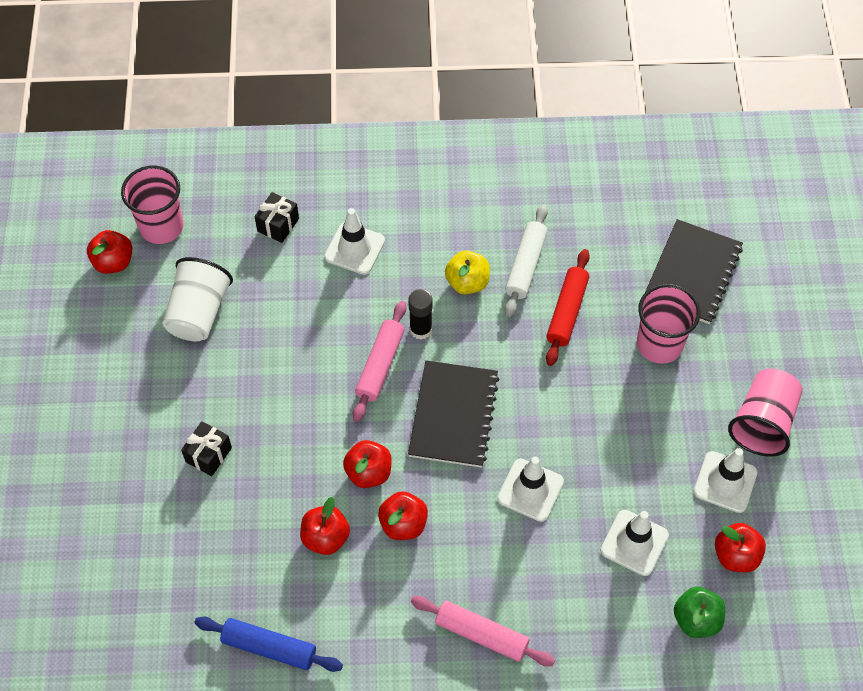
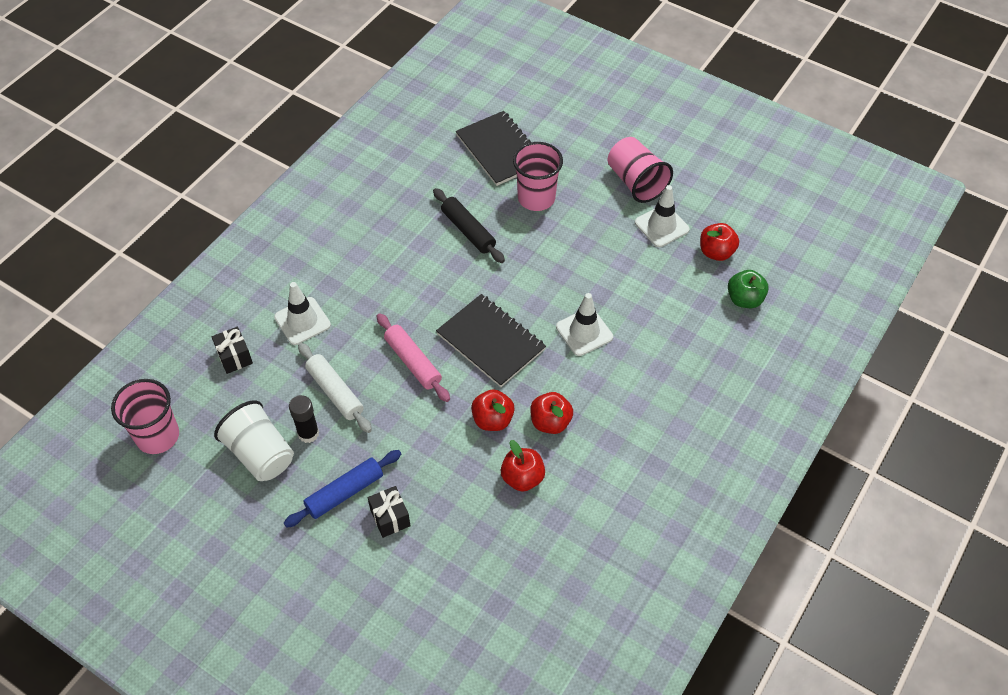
camera: 55 degrees left, 5 degrees down
red apple [87,230,132,274] -> none
blue rolling pin [194,617,343,672] -> blue rolling pin moved to [284,450,401,528]
black glue stick [408,289,433,340] -> black glue stick moved to [289,395,319,443]
pink rolling pin [411,596,555,666] -> none
yellow apple [445,251,490,295] -> none
white rolling pin [504,204,548,318] -> white rolling pin moved to [298,343,372,433]
red rolling pin [546,249,590,366] -> black rolling pin [433,188,505,263]
white traffic cone [601,510,669,576] -> none

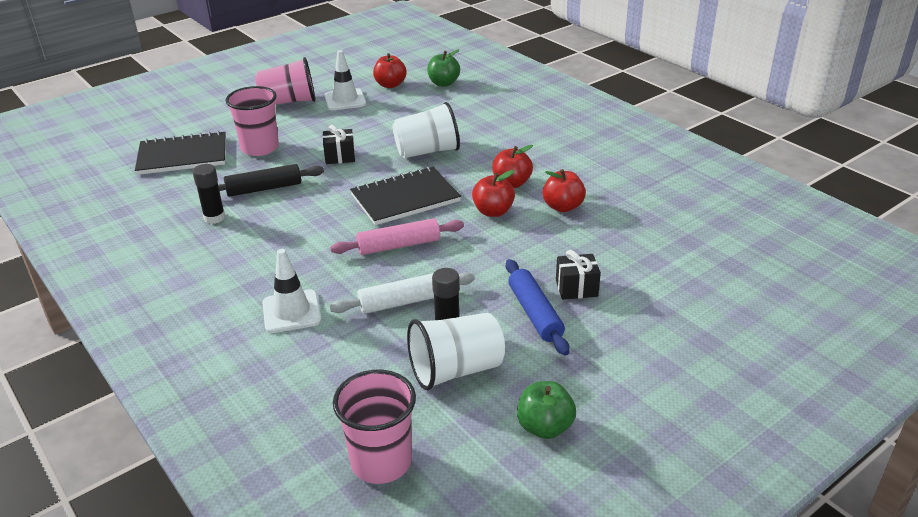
camera: 70 degrees left, 20 degrees down
black gift [212,327,253,374] -> black gift moved to [323,125,355,164]
white traffic cone [556,293,613,356] -> white cup [392,102,460,158]
none -> black glue stick [192,164,225,224]
none -> green apple [517,381,576,439]

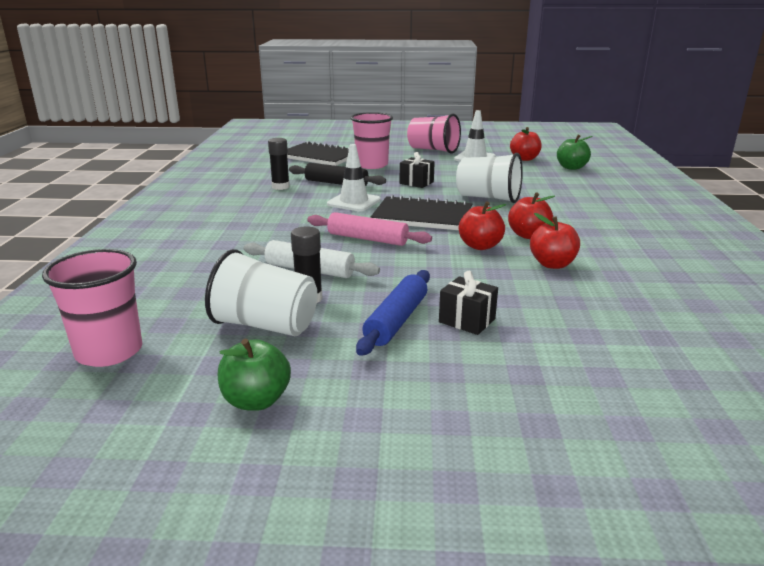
camera: 40 degrees right, 10 degrees down
white traffic cone [262,249,322,333] -> white traffic cone moved to [327,144,381,211]

